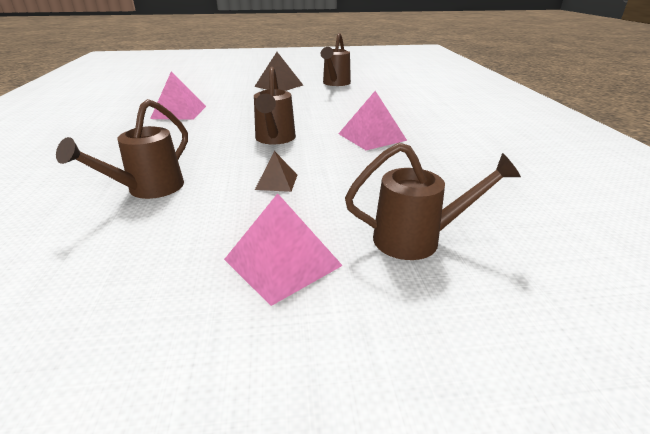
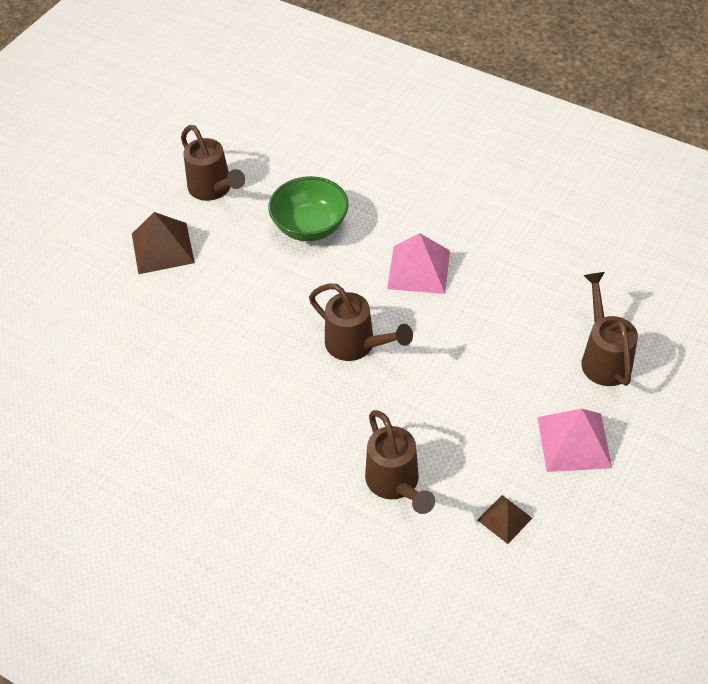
camera: 50 degrees left, 20 degrees up
pink pyramid [150,72,206,120] -> none
brown pyramid [255,151,297,192] -> brown pyramid moved to [478,495,532,544]
brown watering can [345,143,521,260] -> brown watering can turned 45 degrees counterclockwise [581,272,638,386]
none -> green bowl [268,176,349,241]

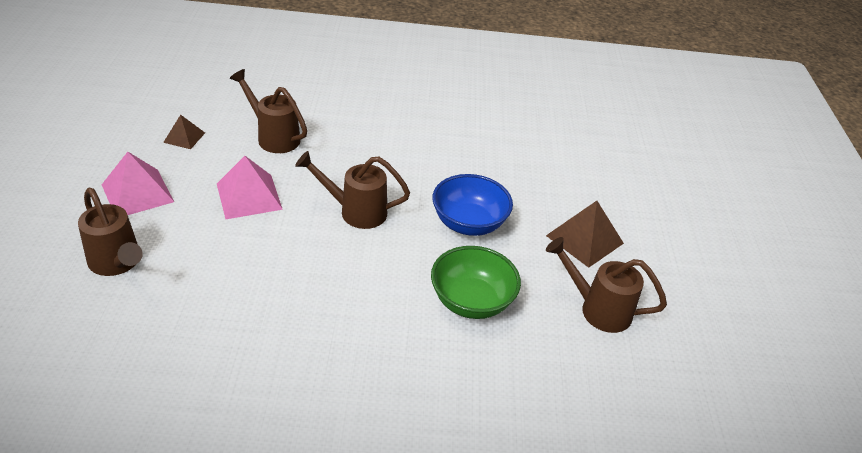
camera: 145 degrees right, 10 degrees down
pink pyramid [387,233,450,294] -> pink pyramid moved to [217,156,283,219]
none -> blue bowl [433,174,513,236]

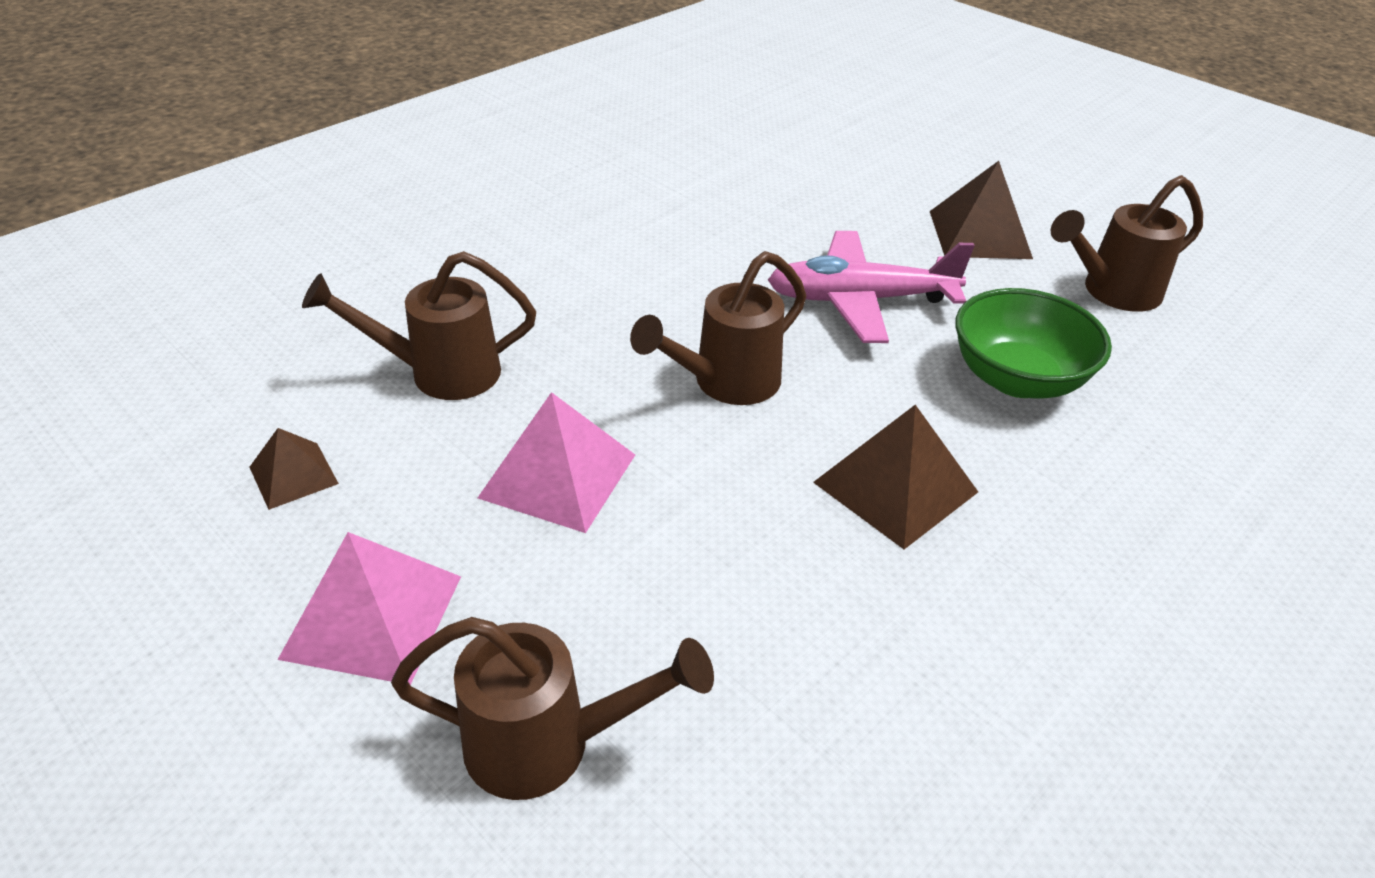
camera: 45 degrees left, 0 degrees up
blue bowl [433,174,513,236] -> pink plane [768,231,975,343]
none -> brown pyramid [813,405,978,549]

